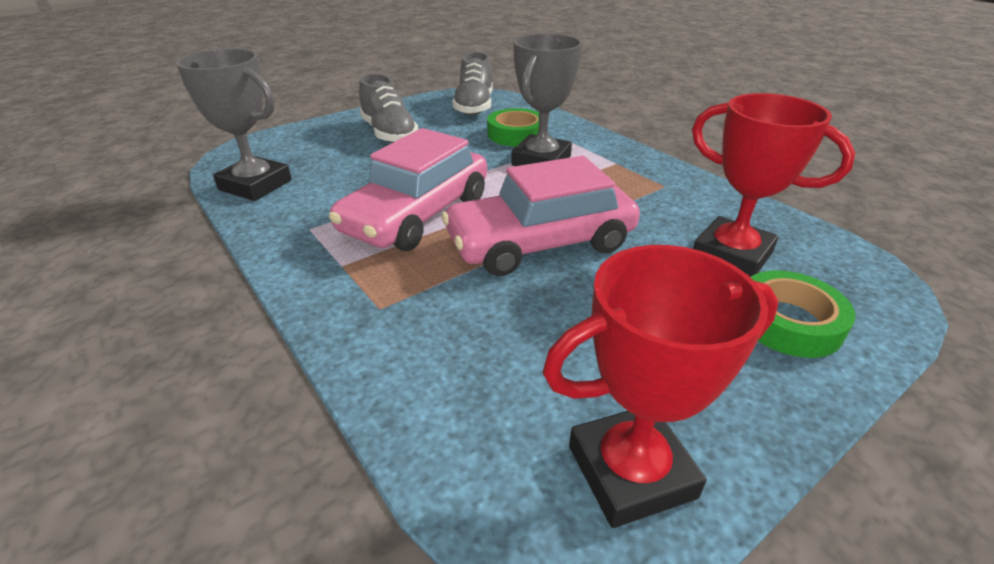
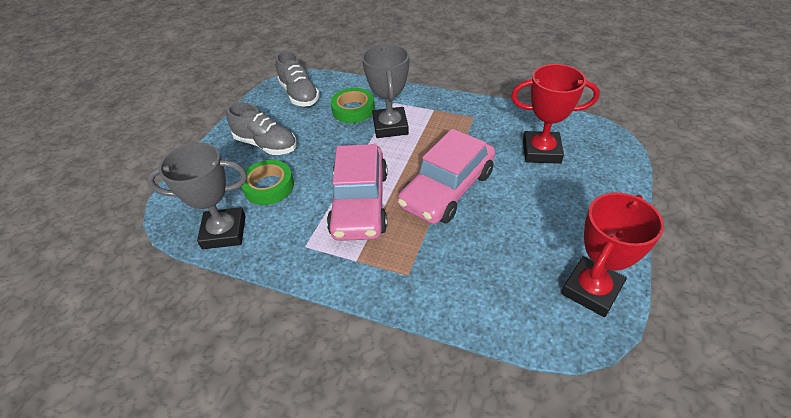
camera: 30 degrees left, 10 degrees up
green tape [750,270,856,358] -> green tape moved to [240,160,294,205]

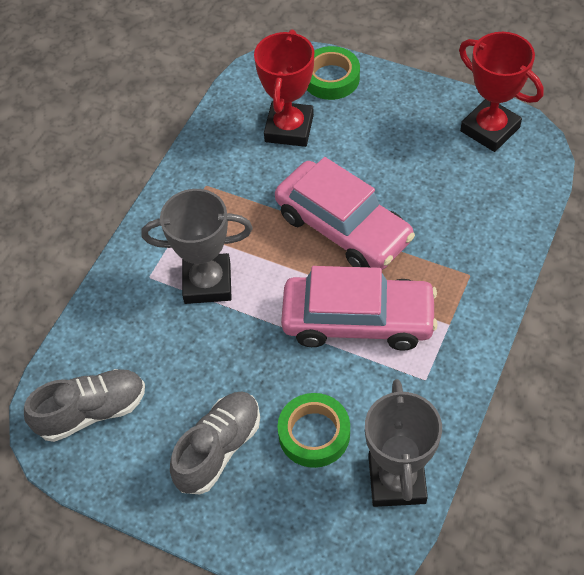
camera: 85 degrees left, 10 degrees up
green tape [331,88,375,123] -> green tape moved to [307,46,360,100]

